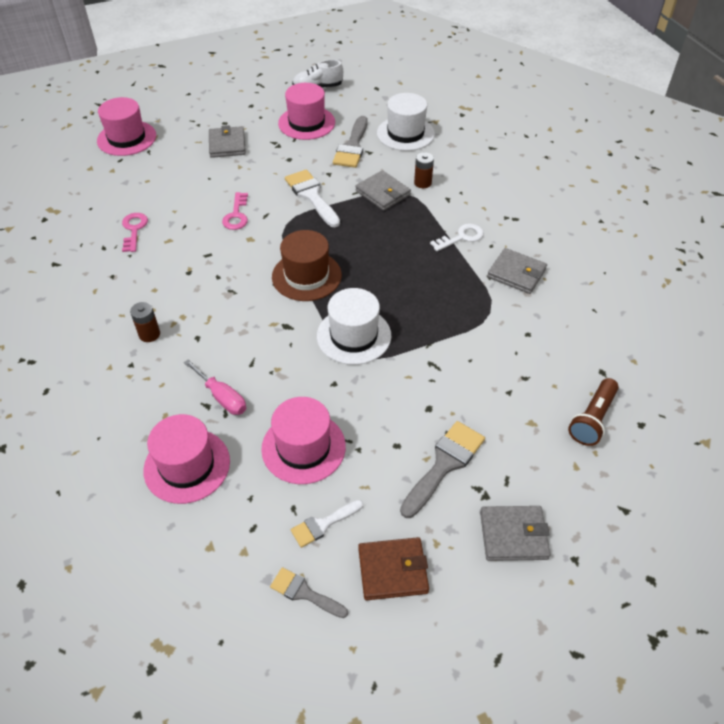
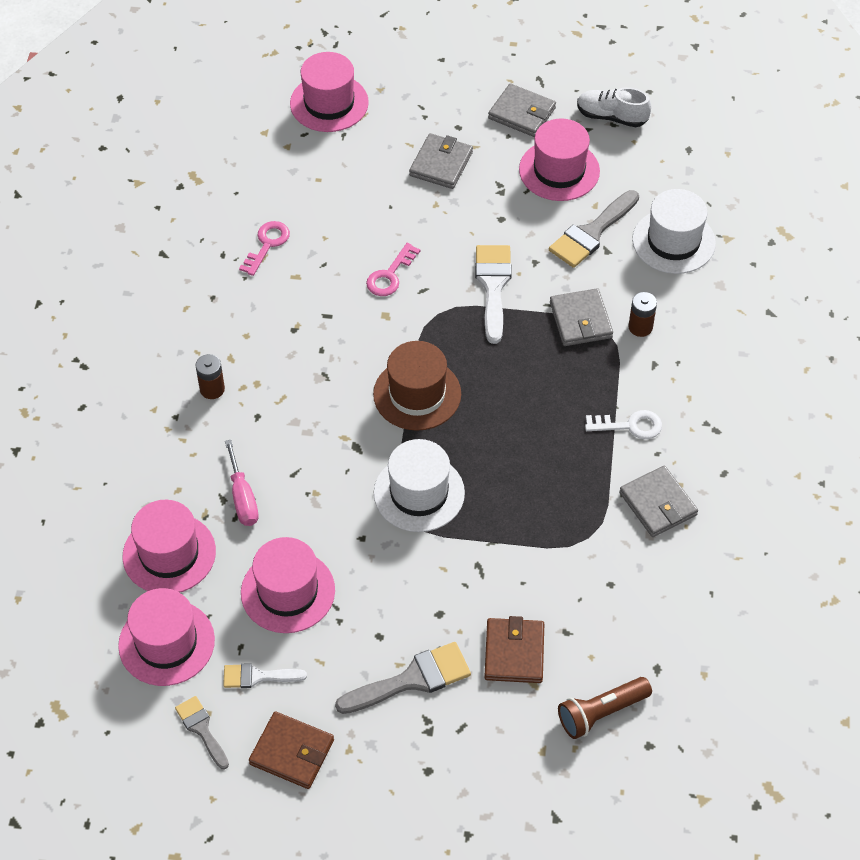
camera: 30 degrees right, 5 degrees up
grey wallet [480,506,550,561] -> grey wallet moved to [488,83,556,137]
none -> pink hat [118,588,215,686]
none -> brown wallet [484,616,544,683]

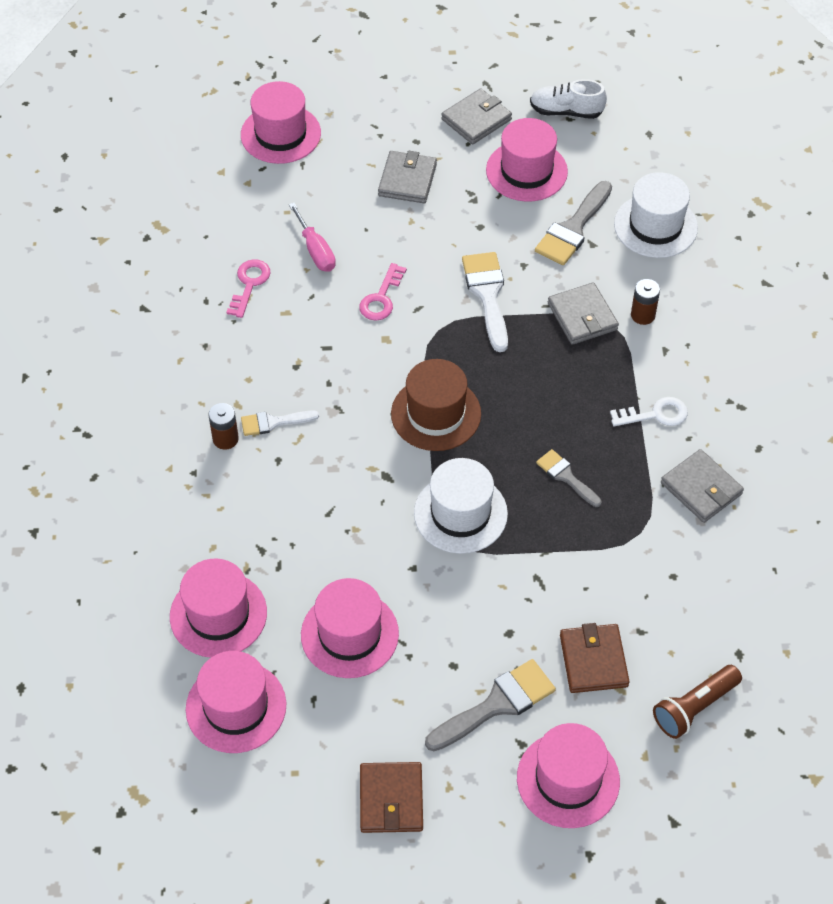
camera: 10 degrees left, 0 degrees up
grey brush [175,696,229,770] -> grey brush moved to [536,449,602,507]
white brush [223,663,307,688] -> white brush moved to [241,410,319,436]
pink screwdriver [225,440,259,526] -> pink screwdriver moved to [289,203,336,272]
brown wallet [249,711,334,789] -> brown wallet turned 75 degrees clockwise [360,762,423,833]
grey wallet [488,83,556,137] -> grey wallet turned 60 degrees counterclockwise [441,88,512,144]
none -> pink hat [517,723,620,828]

